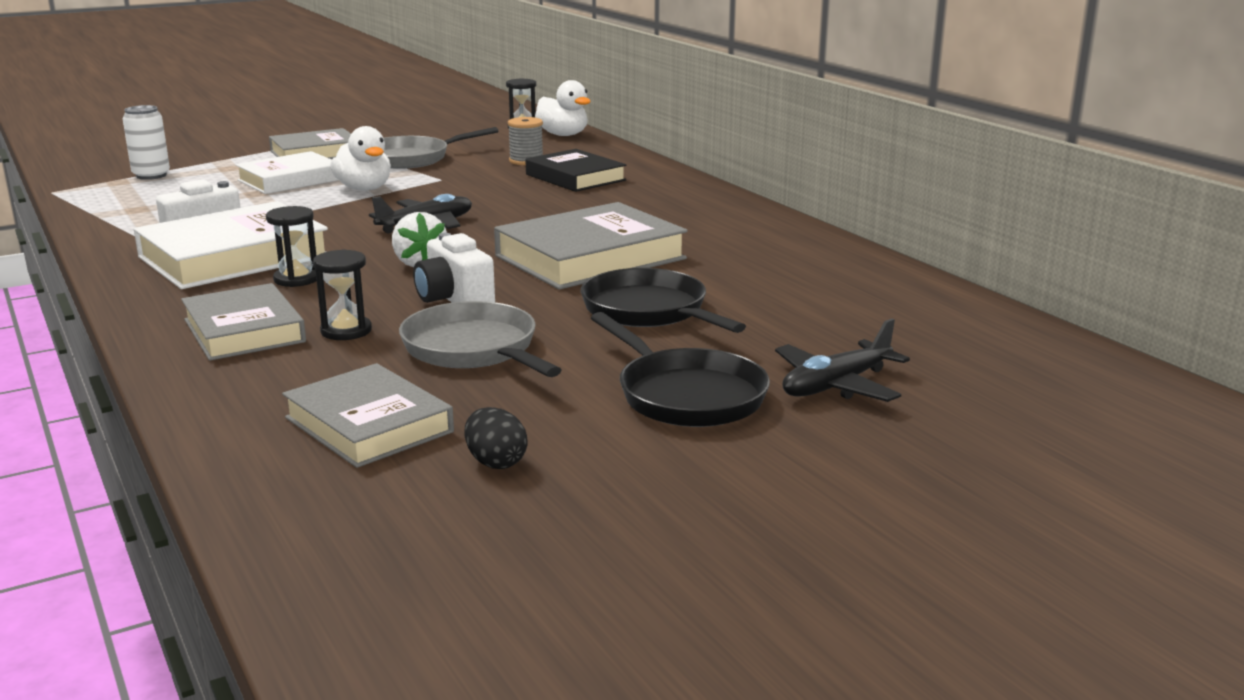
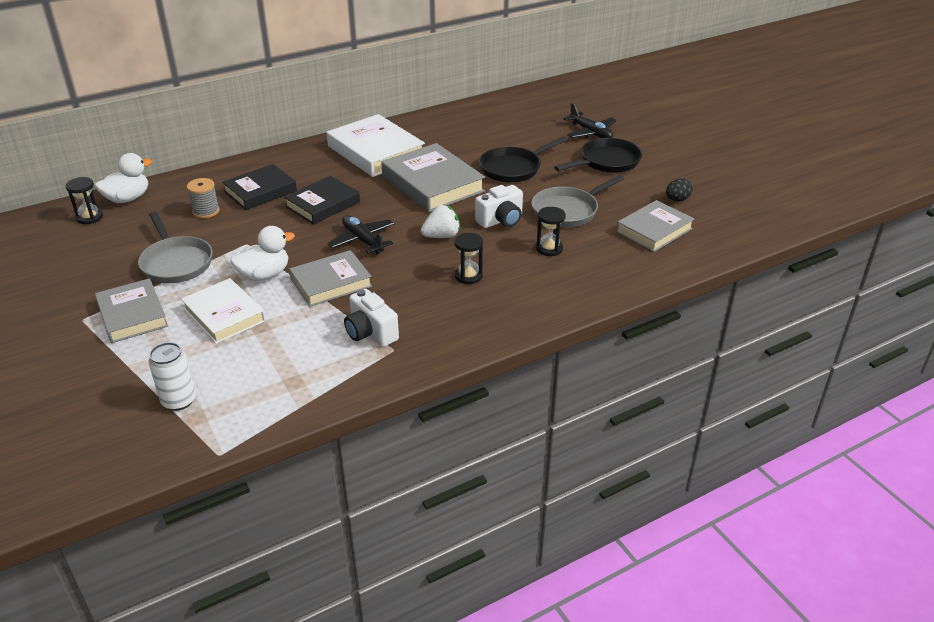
camera: 90 degrees left, 15 degrees up
white book [134,201,328,289] -> white book moved to [327,114,425,177]
grey book [181,283,306,361] -> grey book moved to [289,250,372,307]
none -> black book [284,176,360,224]

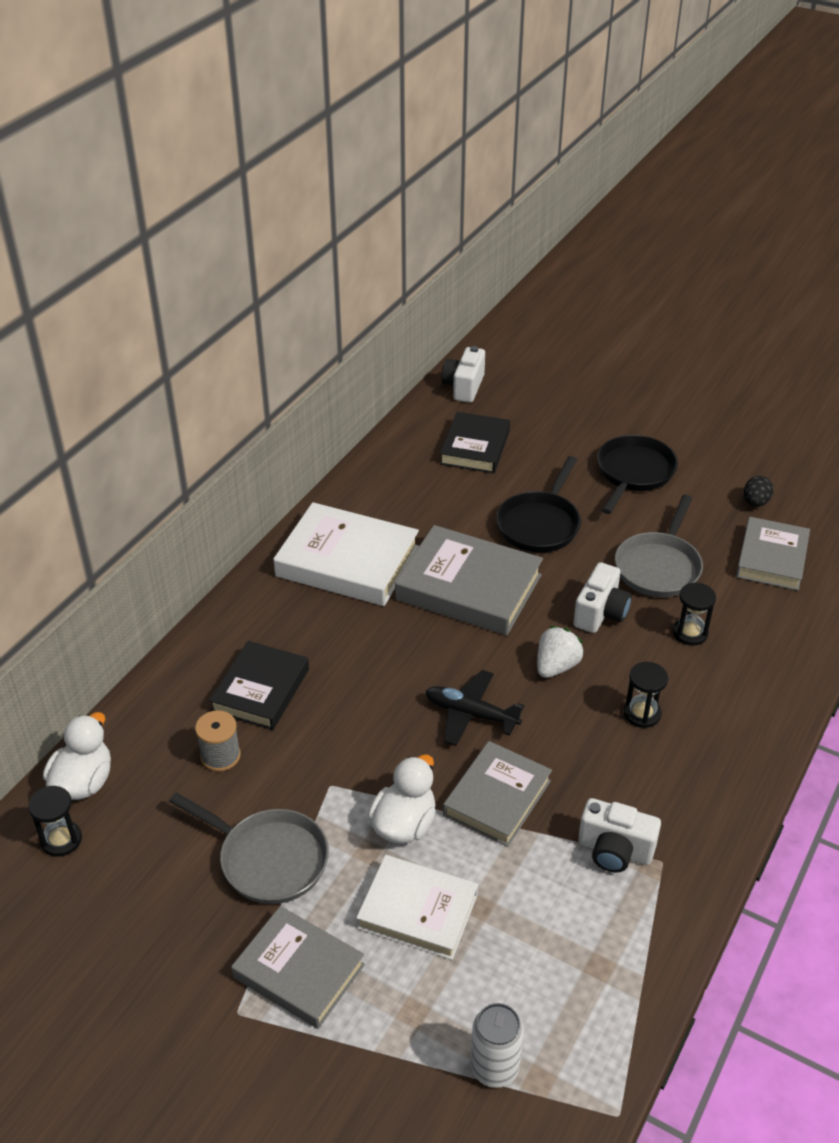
camera: 30 degrees left, 5 degrees up
black book [284,176,360,224] -> black book moved to [440,412,510,473]
black plane [563,103,616,138] -> none
none -> white camera [442,346,485,403]

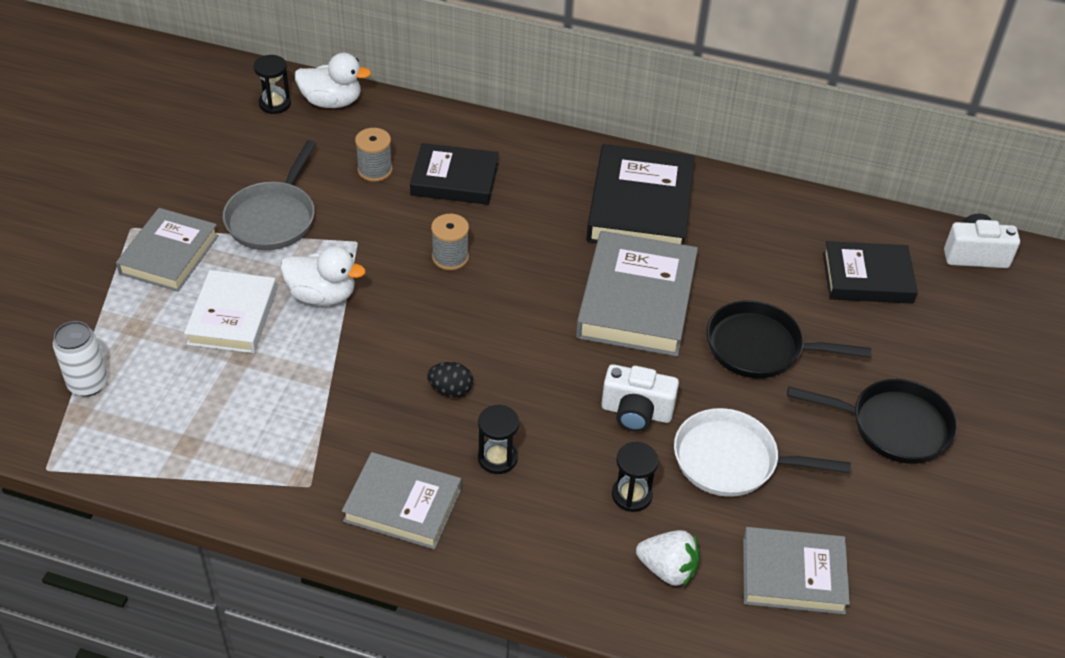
camera: 75 degrees right, 5 degrees up
white book [273,502,419,606] -> black book [586,144,695,245]
black plane [425,670,524,746] -> none
grey book [443,741,552,847] -> grey book moved to [342,452,461,549]
white strawberry [537,626,584,678] -> white strawberry moved to [636,530,700,586]
white camera [578,798,661,873] -> none
grey pan [615,495,703,597] -> white pan [674,408,851,497]
black egg [744,476,774,507] -> black egg moved to [427,362,473,397]
none -> grey spool [431,214,469,270]

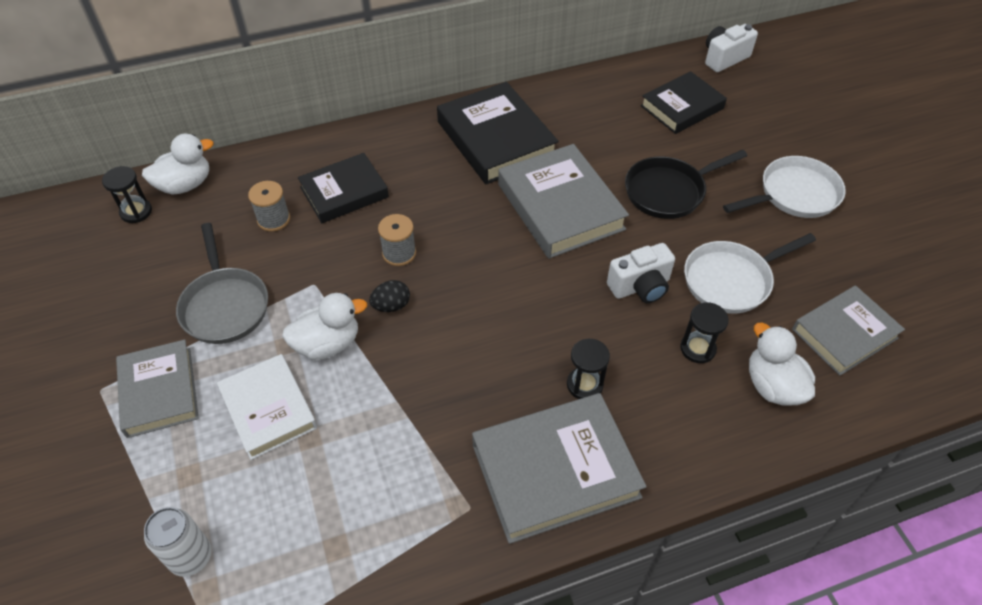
camera: 35 degrees left, 5 degrees up
grey book [342,452,461,549] -> grey book [472,393,647,544], size x1.50
black egg [427,362,473,397] -> black egg moved to [369,280,410,312]
white strawberry [636,530,700,586] -> white duck [749,323,815,406]
black pan [787,379,957,464] -> white pan [723,156,846,218]

